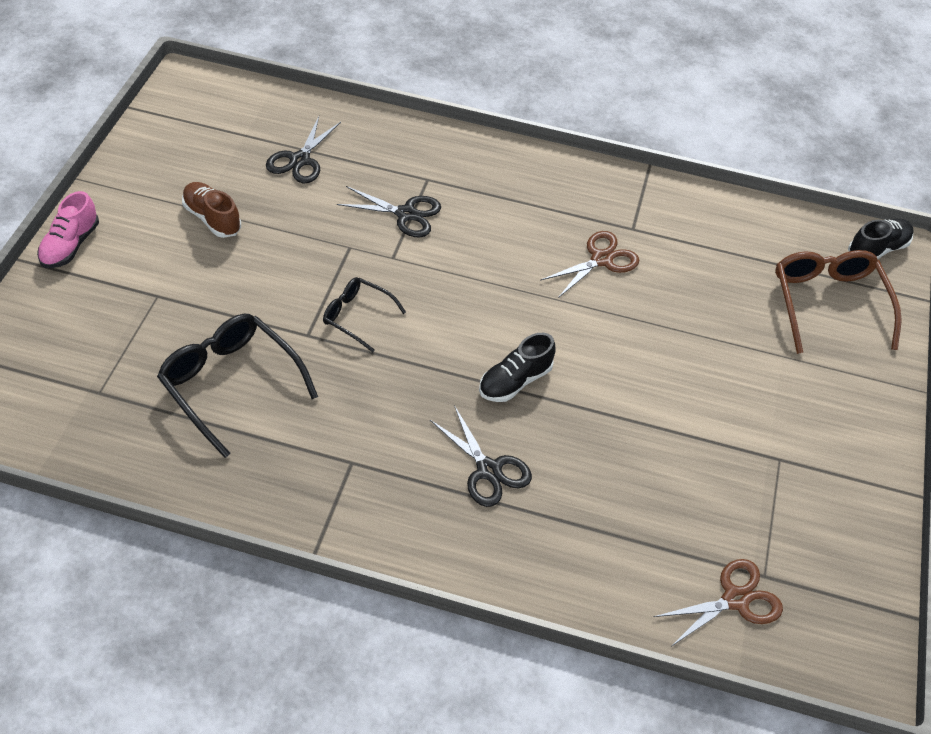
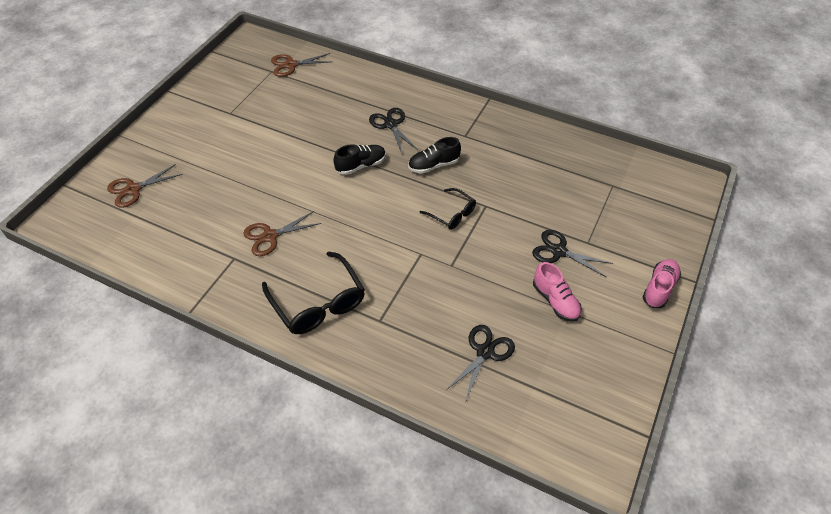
camera: 165 degrees left, 0 degrees up
black glasses [157,314,318,458] -> black glasses moved to [262,251,365,334]
brown shoe [182,182,241,238] -> pink shoe [533,262,582,322]
black scissors [337,186,441,237] -> black scissors moved to [532,230,613,277]
brown glasses [775,250,902,354] -> brown scissors [107,164,183,208]
black shoe [848,219,914,259] -> black shoe moved to [408,137,461,174]

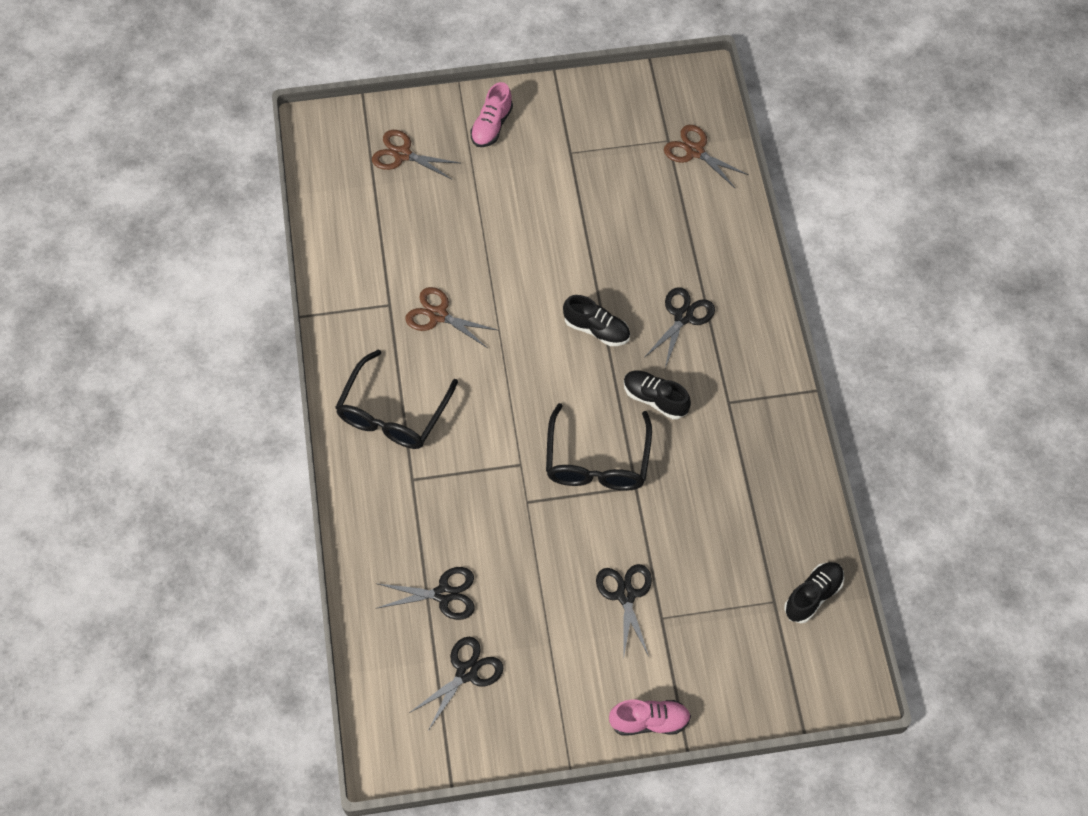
camera: 55 degrees right, 10 degrees up
black glasses [419,188,476,230] -> black glasses [546,403,652,491], size x1.73
pink shoe [533,262,582,322] -> pink shoe moved to [470,82,513,147]
none -> black scissors [409,637,504,731]
none -> black shoe [784,562,844,623]

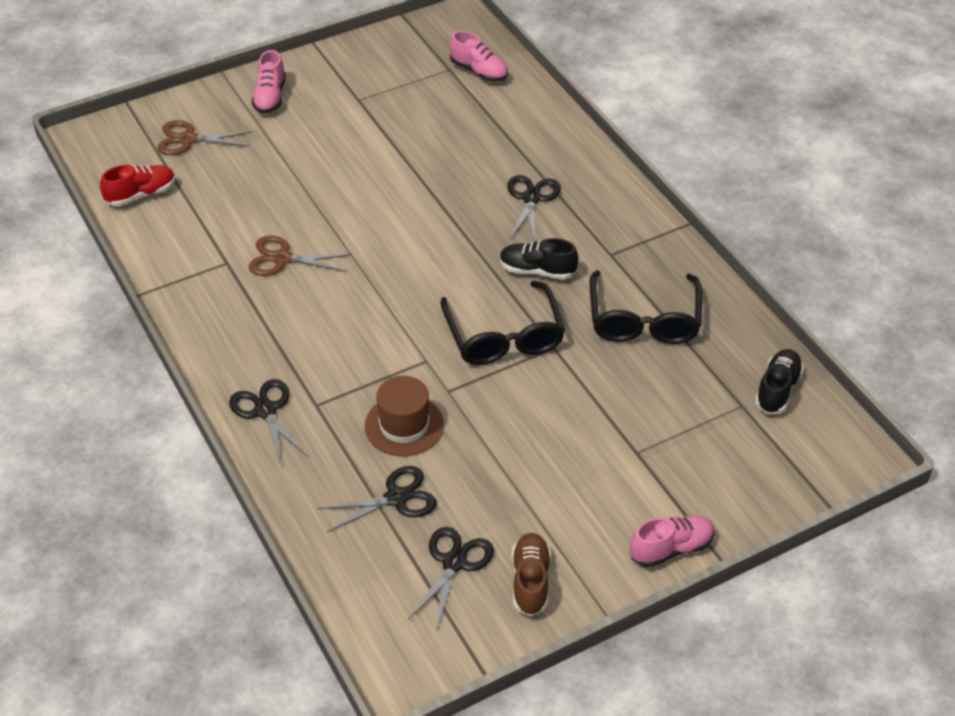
camera: 20 degrees left, 15 degrees down
black glasses [335,350,458,449] -> black glasses moved to [590,270,702,344]
black shoe [563,295,630,346] -> none
black scissors [596,564,652,660] -> black scissors moved to [229,379,307,465]
brown scissors [664,125,749,189] -> pink shoe [450,31,508,82]
none -> red shoe [100,165,175,206]
none -> brown hat [365,376,444,456]
none -> brown shoe [512,533,551,616]

